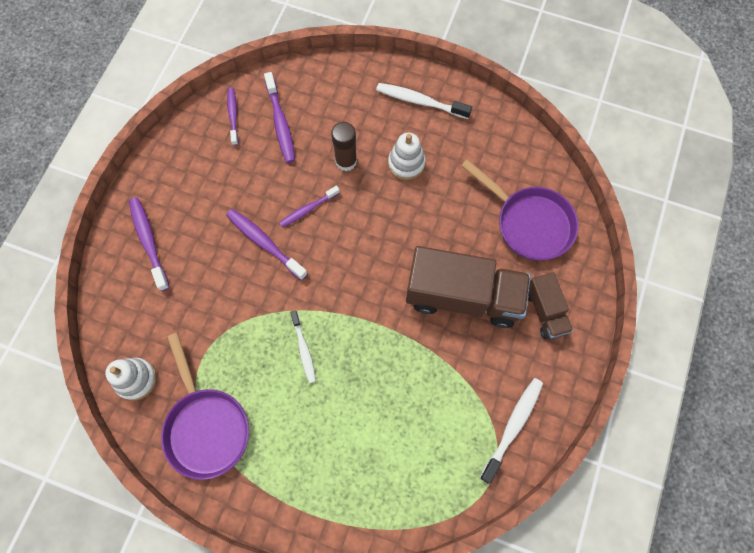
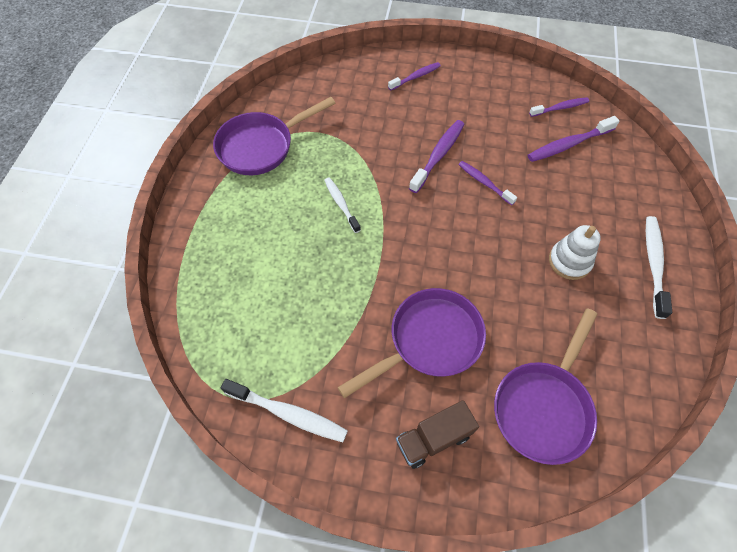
camera: 80 degrees right, 10 degrees down
white stacking toy [105,358,157,400] -> none
purple toothbrush [129,197,170,291] -> purple toothbrush [388,62,441,91], size x0.66
white toothbrush [290,311,316,383] -> white toothbrush turned 90 degrees clockwise [324,177,361,233]
brown glue stick [331,122,357,171] -> none
brown truck [406,246,531,328] -> purple pan [338,288,486,398]

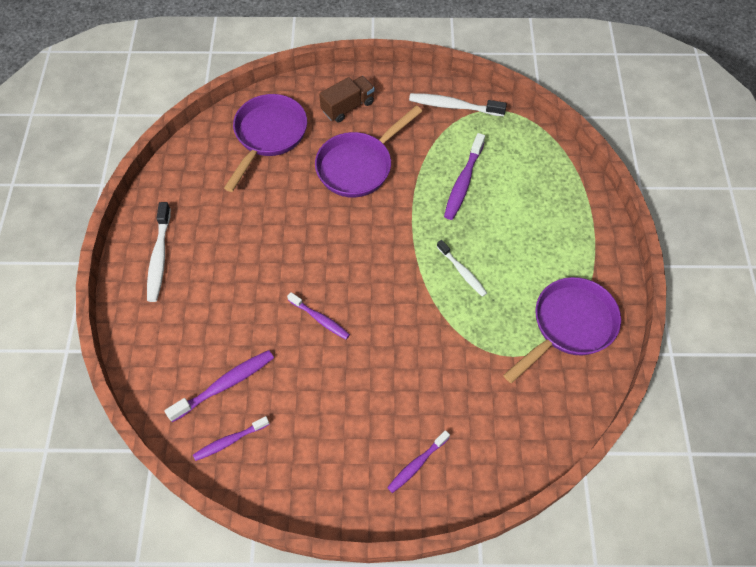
camera: 170 degrees right, 0 degrees up
purple toothbrush [409,120,465,193] -> purple toothbrush moved to [444,133,485,220]
white stacking toy [549,225,601,280] -> none

